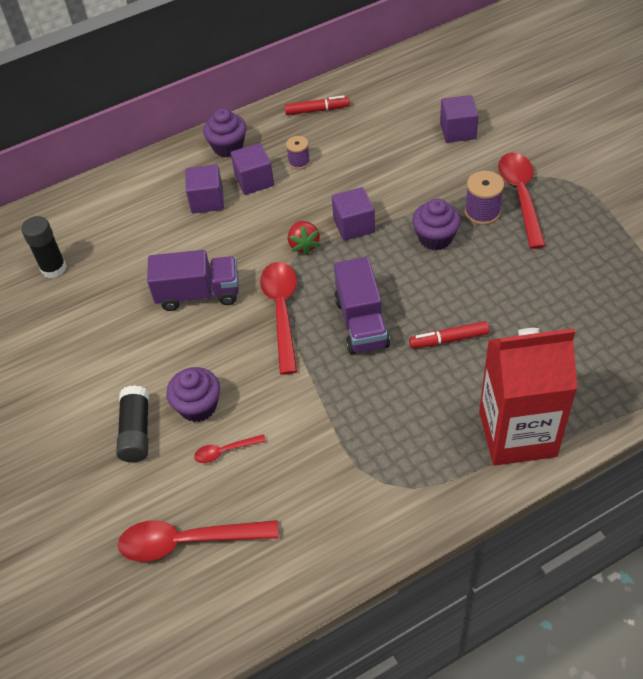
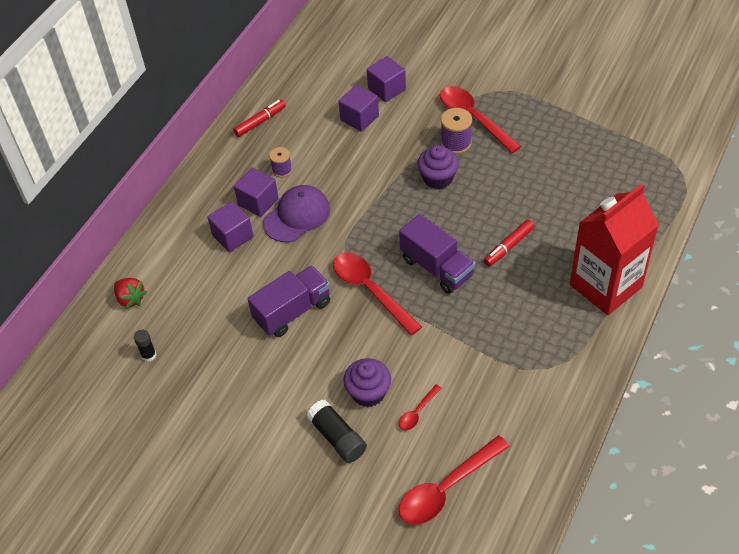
camera: 35 degrees left, 0 degrees up
black glue stick [21,216,67,278] -> black glue stick [134,330,156,362], size x0.60
purple cupcake [203,108,247,157] -> none
red strawberry [288,221,321,255] -> red strawberry moved to [114,278,147,309]
purple cube [332,187,375,241] -> purple cube moved to [338,85,379,132]
none -> purple cap [263,185,330,242]

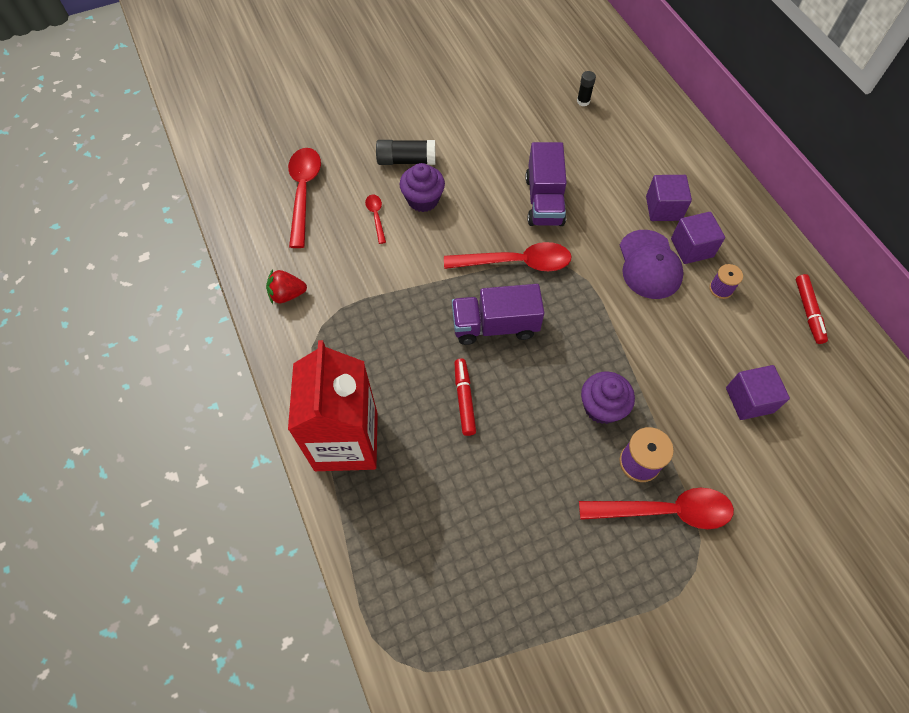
camera: 125 degrees right, 10 degrees up
red strawberry [114,278,147,309] -> red strawberry moved to [266,269,307,304]
purple cube [367,56,406,102] -> none

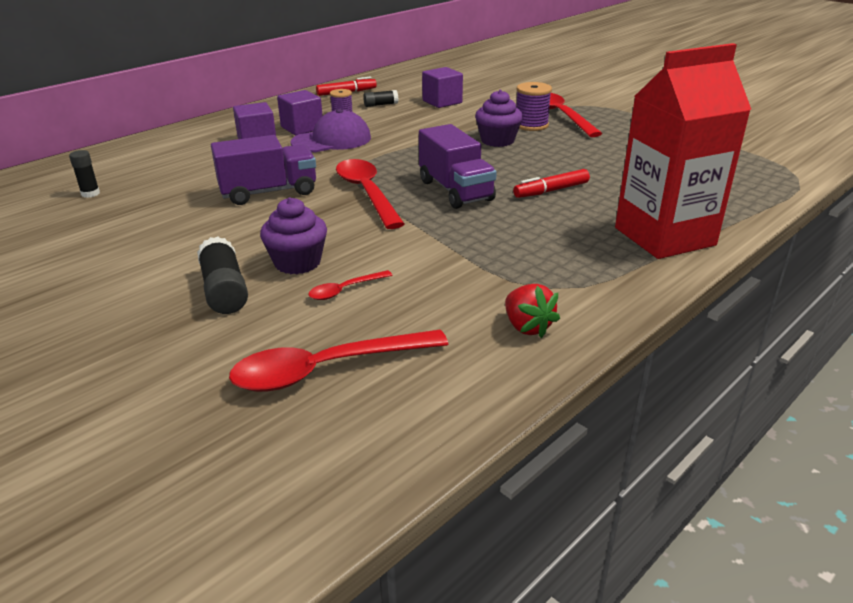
camera: 110 degrees left, 30 degrees down
none -> black glue stick [363,90,398,107]

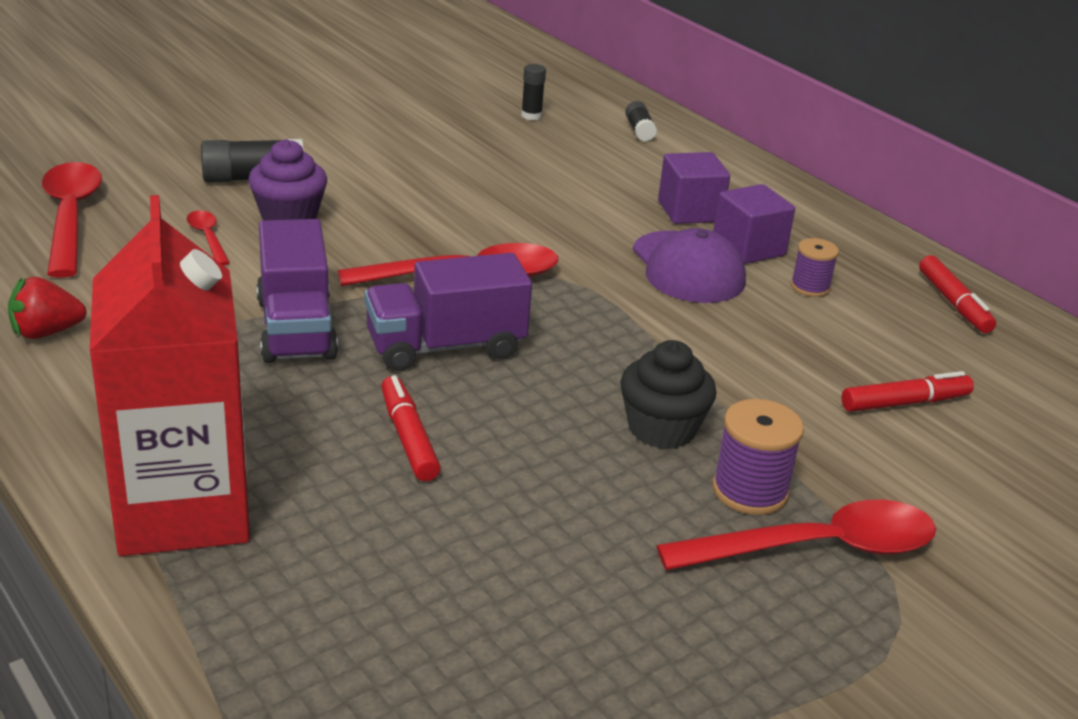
camera: 95 degrees right, 0 degrees up
purple truck [211,135,316,205] -> purple truck moved to [256,219,338,363]
black glue stick [363,90,398,107] -> black glue stick moved to [625,101,657,141]
purple cube [422,67,463,108] -> red marker [841,371,974,412]
purple cupcake [475,90,523,147] -> black cupcake [620,340,717,449]

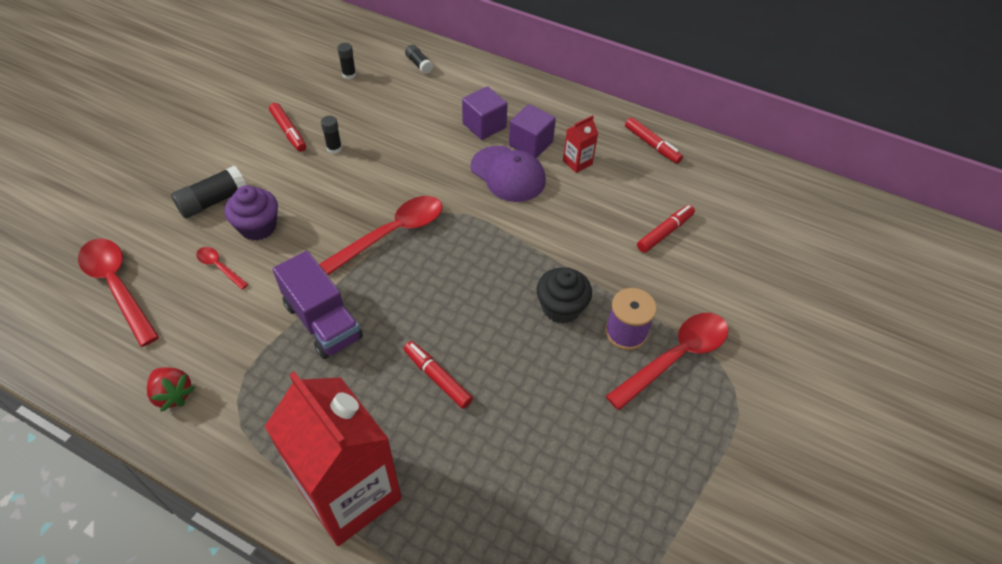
camera: 25 degrees left, 20 degrees up
red strawberry [8,277,87,339] -> red strawberry turned 90 degrees counterclockwise [147,367,195,412]
purple truck [364,253,532,371] -> none
purple spool [791,238,839,297] -> red carton [563,115,598,173]
none -> red marker [269,103,306,152]
none -> black glue stick [321,116,342,154]

